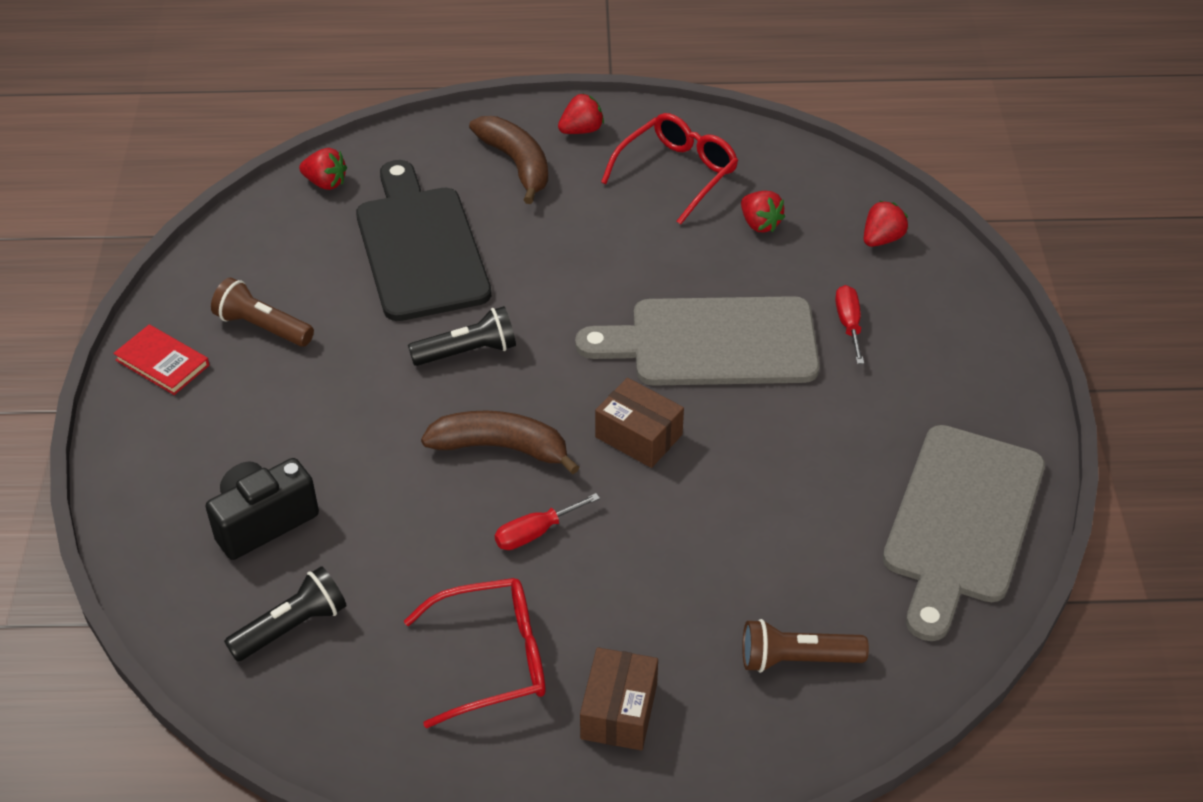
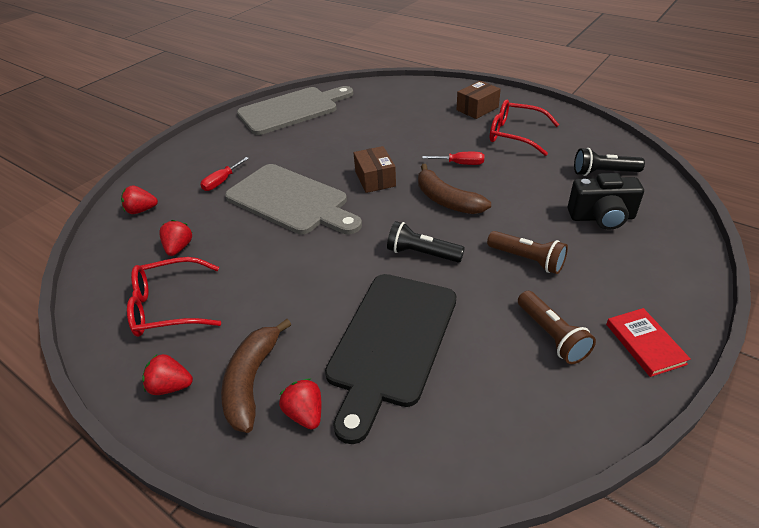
camera: 140 degrees left, 5 degrees down
red strawberry [299,148,347,190] -> red strawberry moved to [279,378,321,430]
brown flashlight [742,619,869,673] -> brown flashlight moved to [487,231,568,274]

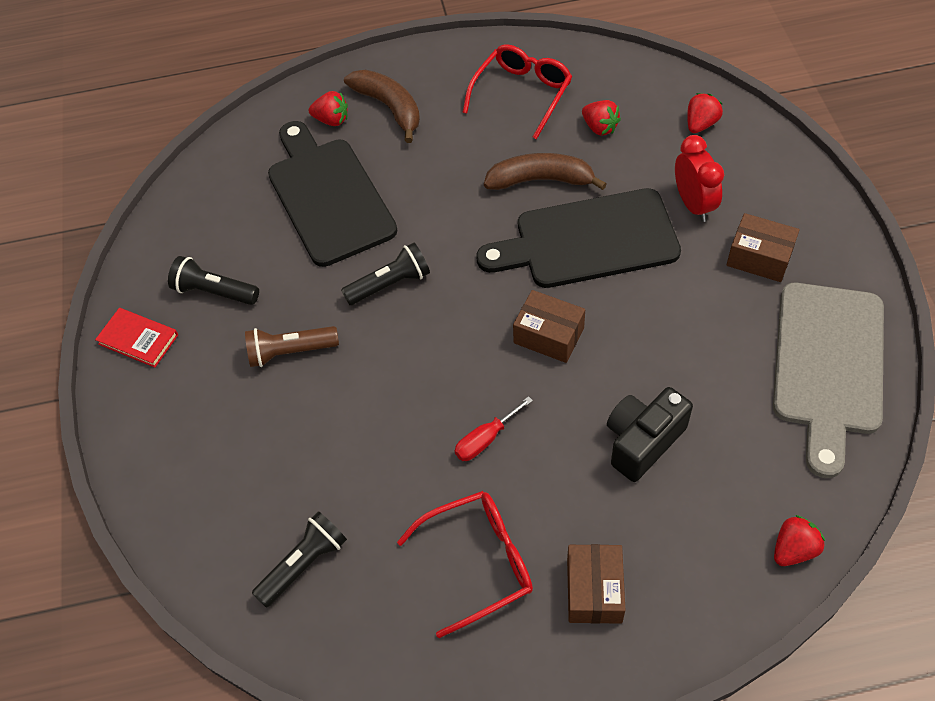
camera: 135 degrees right, 15 degrees up
red strawberry [142,354,193,395] -> red strawberry moved to [774,515,825,566]
red screwdriver [200,157,249,191] -> red clock [675,135,724,222]
grey cutting board [225,164,362,234] -> black cutting board [476,188,681,288]
brown banana [418,164,491,214] -> brown banana moved to [484,153,607,190]
brown flashlight [518,291,596,364] -> black flashlight [168,256,259,305]
black camera [568,173,644,230] -> black camera moved to [607,387,693,482]
none -> brown box [726,213,800,282]

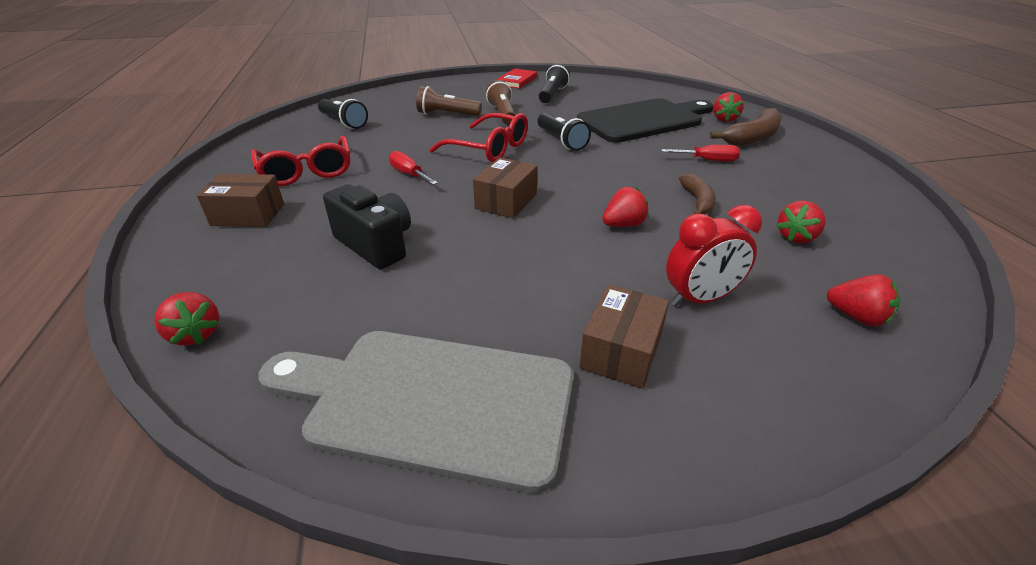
camera: 85 degrees right, 20 degrees down
red glasses [462,44,572,140] -> red glasses moved to [429,113,528,162]
black cutting board [476,188,681,288] -> red strawberry [602,187,649,227]
brown banana [484,153,607,190] -> brown banana [679,174,716,214], size x0.63
none -> brown flashlight [416,86,482,116]
none -> red screwdriver [662,145,740,162]

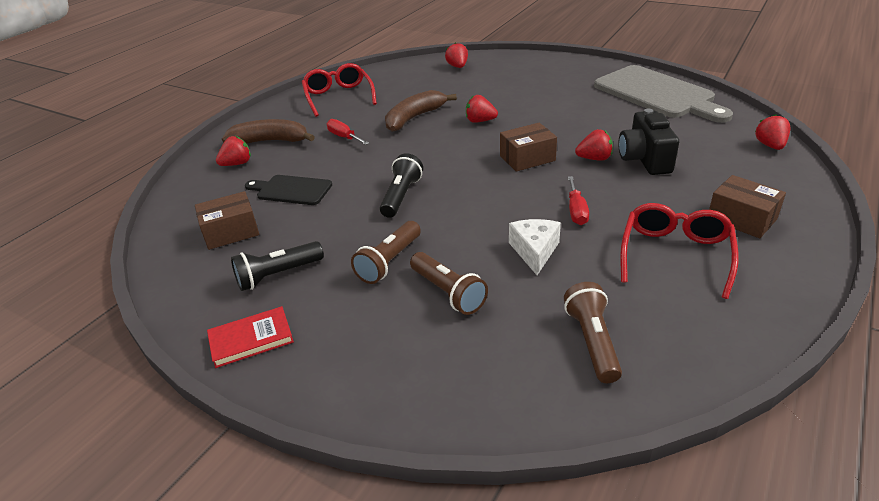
camera: 135 degrees left, 0 degrees up
black flashlight [318,99,368,129] -> brown flashlight [564,282,622,383]
red glasses [429,113,528,162] -> red glasses moved to [302,63,377,117]
black cutting board [577,98,713,143] -> black cutting board [245,175,332,205], size x0.53
brown box [579,285,669,389] -> brown box moved to [195,191,259,250]
red clock [666,205,762,307] -> none
brown banana [679,174,716,214] -> brown banana [385,90,457,132], size x1.59
red strawberry [777,201,825,243] -> red strawberry moved to [575,129,613,161]
none -> white cheese [509,219,561,275]

